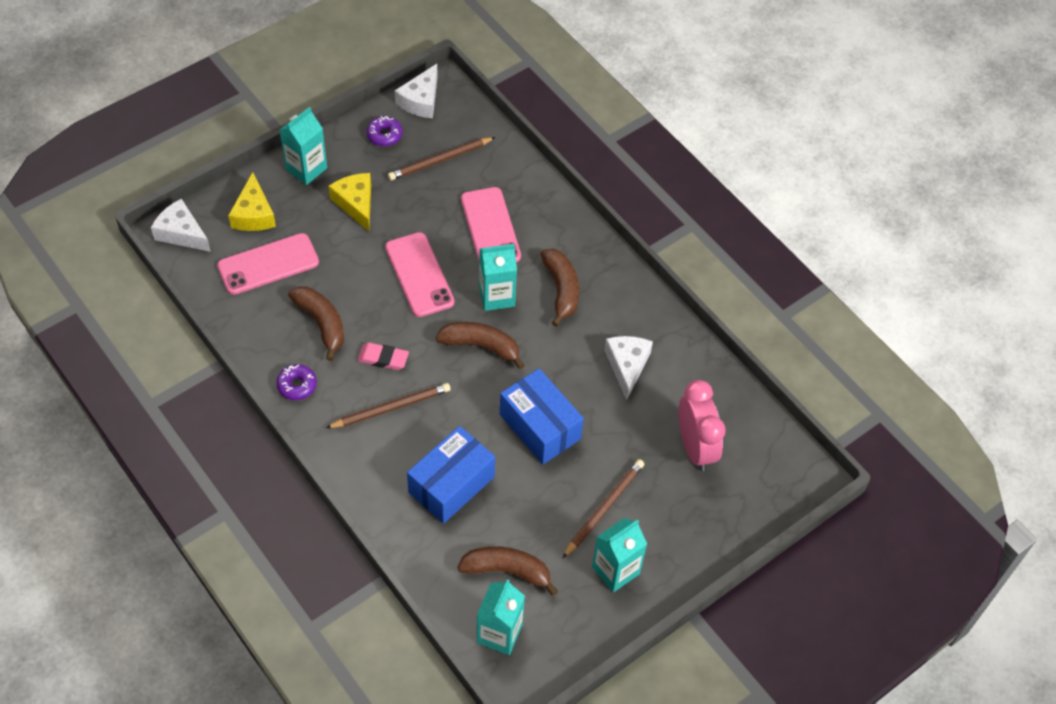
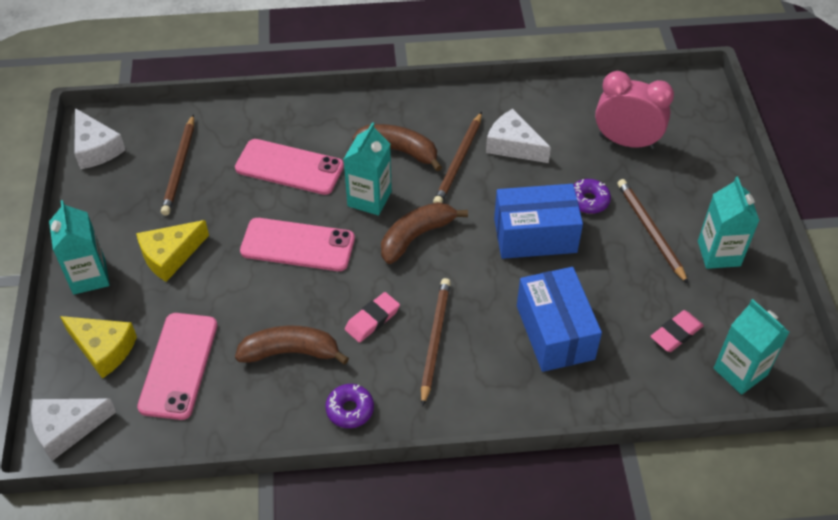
camera: 55 degrees left, 5 degrees down
yellow cheese [328,173,371,231] -> yellow cheese turned 45 degrees counterclockwise [136,220,209,282]
purple donut [367,116,403,146] -> purple donut moved to [573,179,611,214]
brown banana [458,546,558,596] -> pink eraser [650,310,704,352]
none -> brown pencil [433,112,482,203]

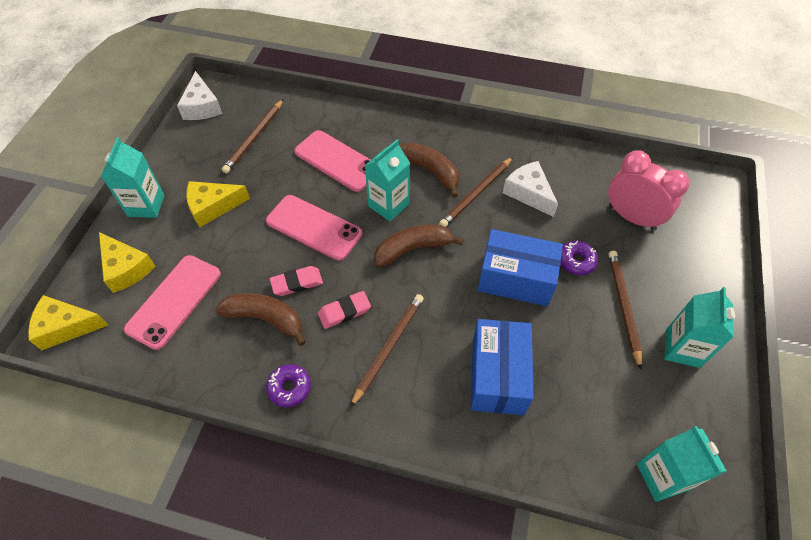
camera: 20 degrees right, 5 degrees up
white cheese [31,399,116,461] -> yellow cheese [28,295,108,350]
pink eraser [650,310,704,352] -> pink eraser moved to [270,266,323,296]

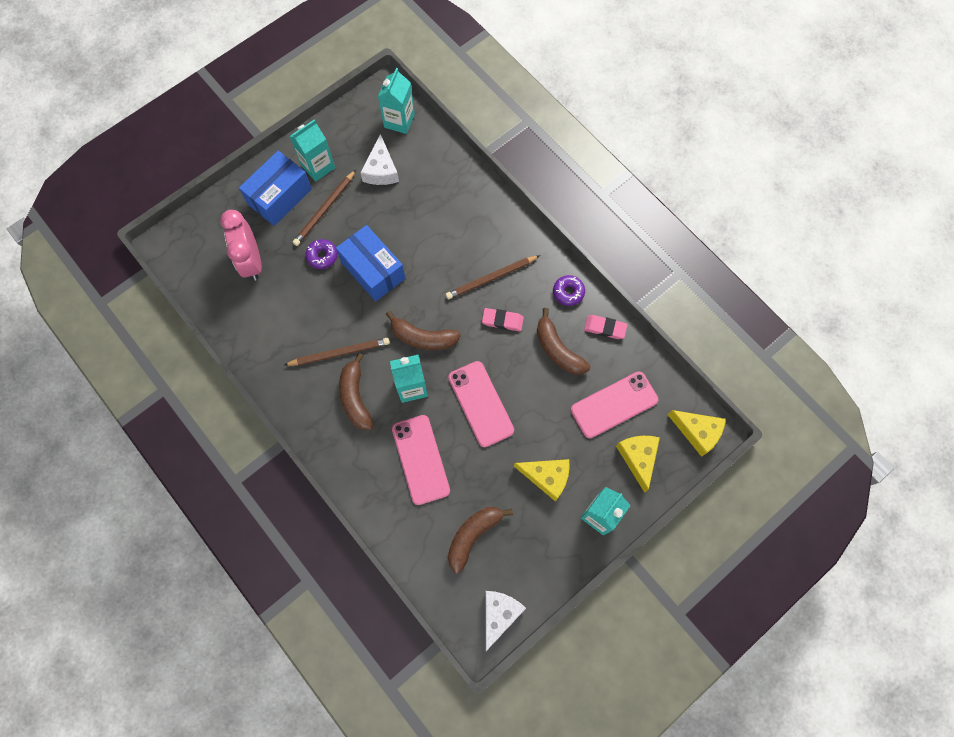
camera: 145 degrees left, 15 degrees up
brown pencil [222,99,284,174] -> brown banana [448,507,513,574]
pink eraser [270,266,323,296] -> pink eraser moved to [584,315,627,339]
blue box [471,319,534,415] -> blue box moved to [239,151,312,226]
white cheese [503,161,558,217] -> white cheese moved to [360,134,399,185]

